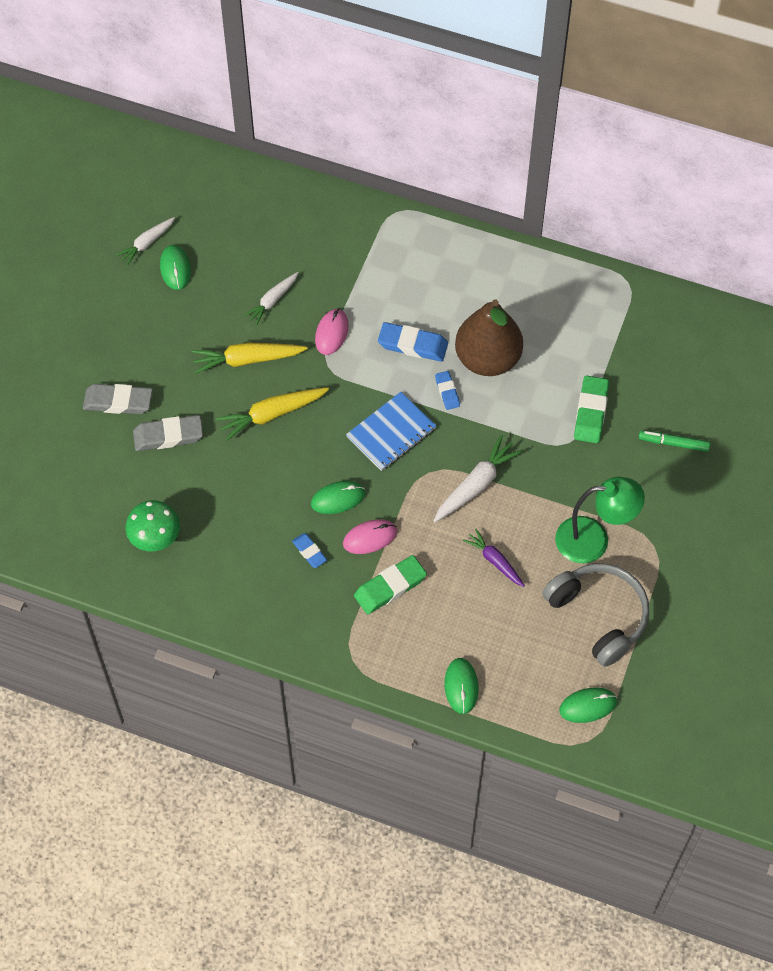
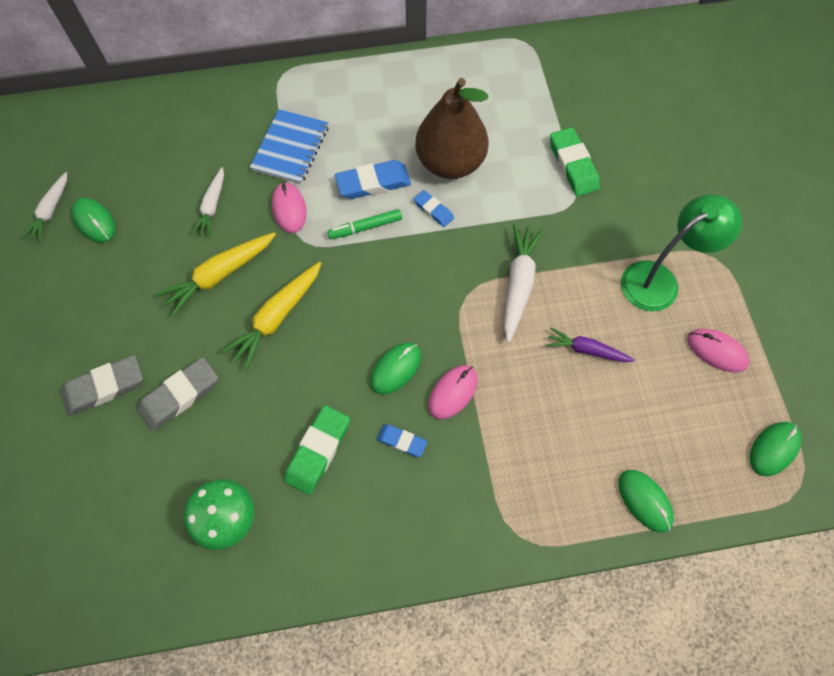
camera: 30 degrees left, 5 degrees up
blue notebook [346,392,436,471] -> blue notebook moved to [250,109,329,184]
green eraser [354,555,427,614] -> green eraser moved to [284,405,350,495]
grey headphones [542,563,649,667] -> pink mouse [687,328,750,373]
green marker [639,430,710,452] -> green marker moved to [327,209,402,239]

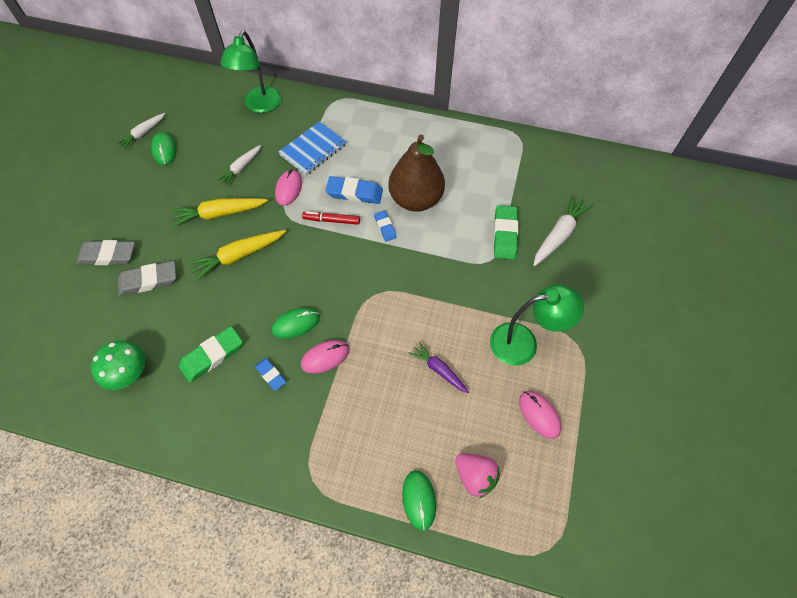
camera: 25 degrees right, 5 degrees down
green marker [327,209,402,239] -> red marker [302,211,360,225]
white carrot [504,224,544,343] -> white carrot moved to [534,195,593,266]
green mouse [750,422,802,477] -> none
none -> green lamp [220,30,281,113]
none -> pink strawberry [455,453,500,498]

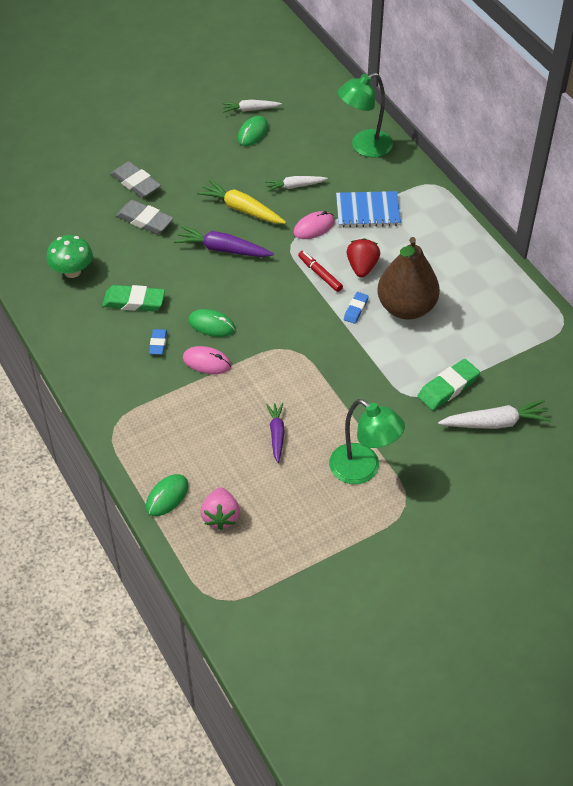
camera: 45 degrees right, 10 degrees down
yellow carrot [188,230,286,281] -> purple carrot [174,226,274,257]
blue eraser [325,176,383,204] -> red strawberry [347,238,380,278]
pink mouse [519,391,562,439] -> none

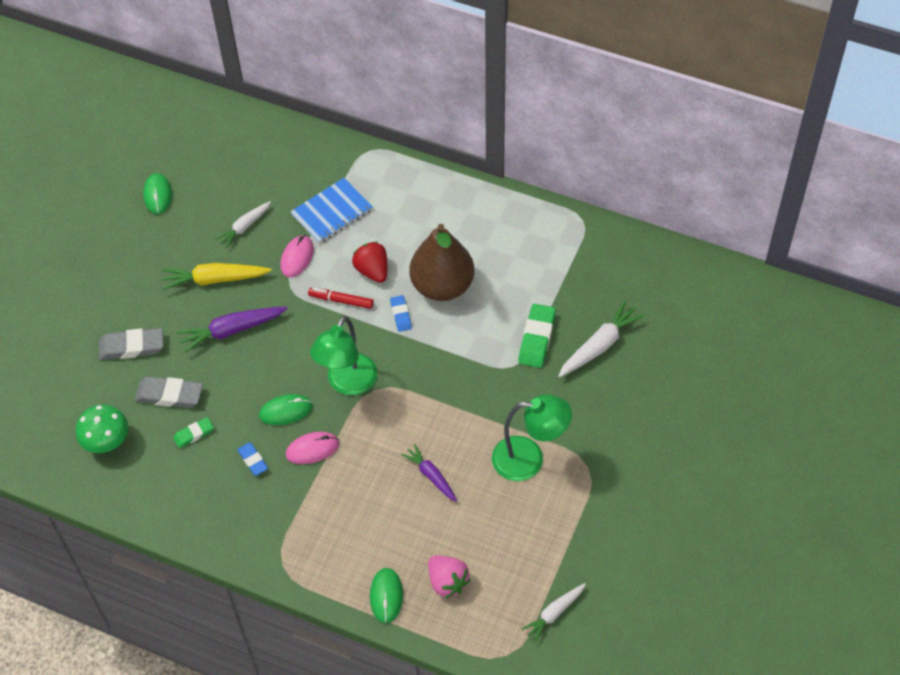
camera: 35 degrees left, 5 degrees up
green eraser [102,285,165,311] -> green eraser [173,417,214,448], size x0.58
grey eraser [111,161,161,198] -> grey eraser moved to [134,376,203,408]
white carrot [222,100,282,113] -> white carrot moved to [522,583,586,642]
green lamp [338,73,393,157] -> green lamp moved to [310,316,377,395]

